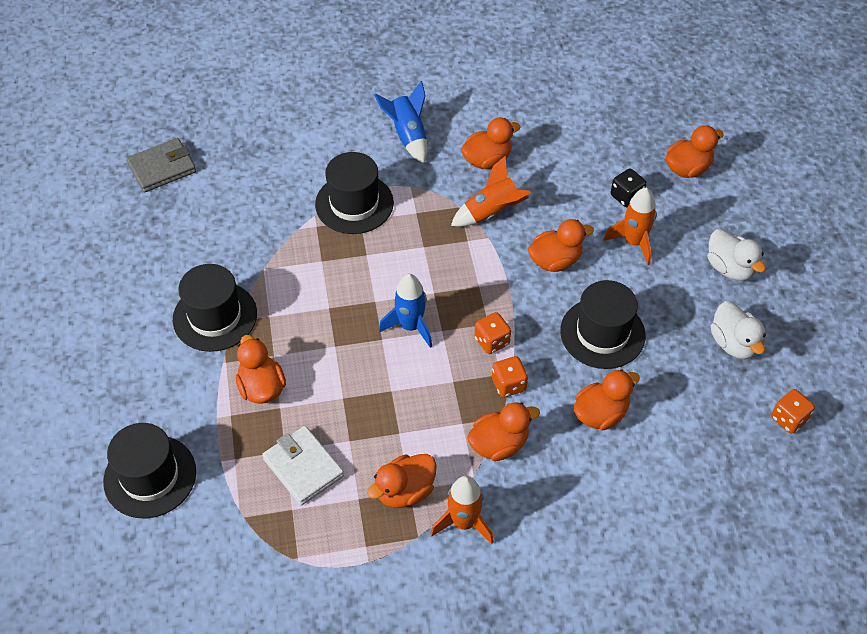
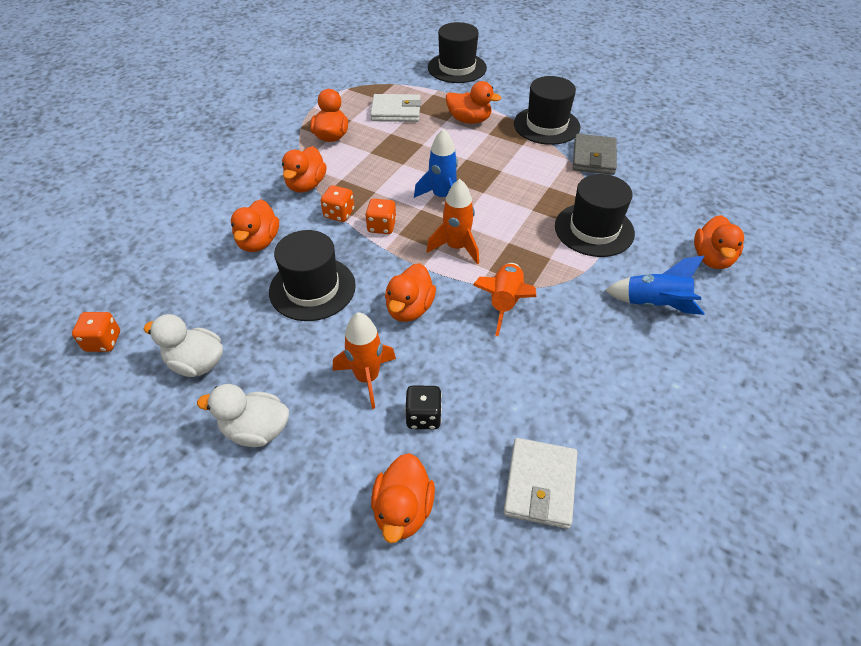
camera: 130 degrees right, 5 degrees down
grey wallet [126,138,196,192] -> grey wallet moved to [573,134,617,175]
orange rocket [430,476,494,544] -> orange rocket moved to [427,179,479,264]
orange duck [461,118,521,169] -> orange duck moved to [694,215,744,269]
none -> white wallet [503,438,577,529]

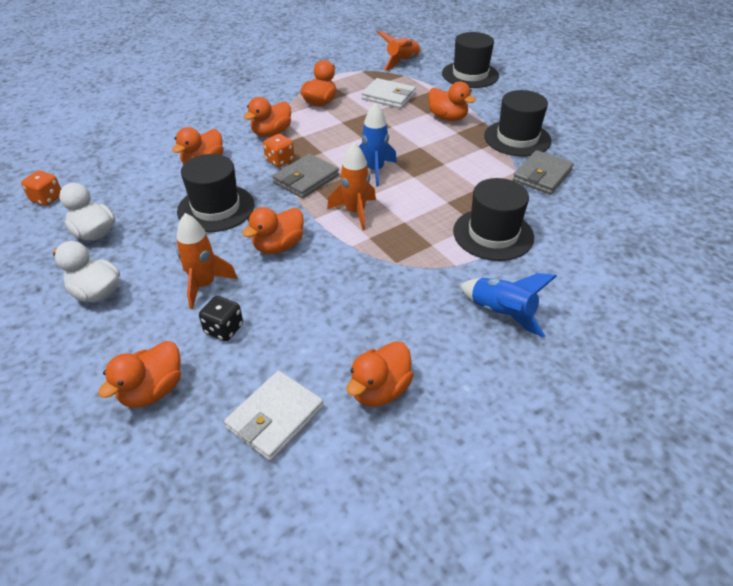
camera: 25 degrees right, 5 degrees down
orange dice [365,199,397,234] -> grey wallet [272,154,339,198]
orange rocket [473,263,537,336] -> orange rocket moved to [377,31,422,71]
orange duck [694,215,744,269] -> orange duck moved to [347,341,414,407]

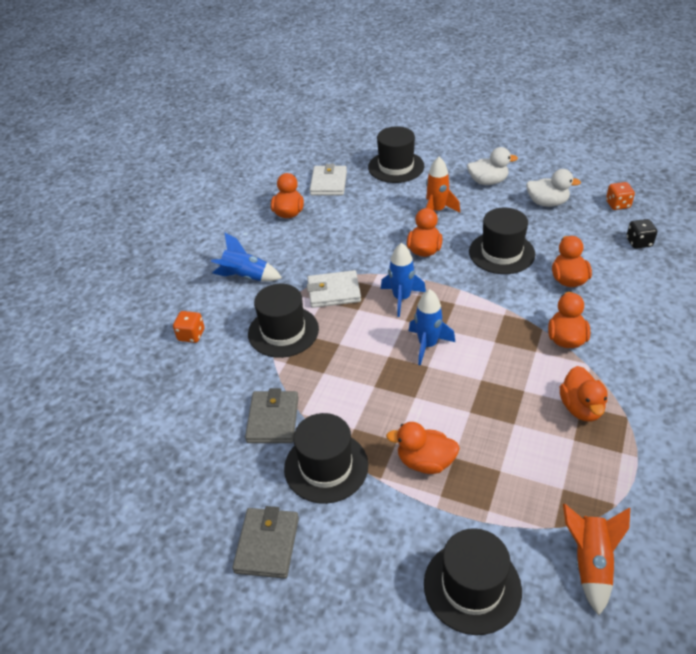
camera: 150 degrees right, 0 degrees up
orange duck [98,341,181,408] -> black hat [368,126,424,183]
black dice [199,296,243,341] -> black dice moved to [626,219,657,249]
orange dice [263,134,294,167] -> orange dice moved to [173,311,205,343]
grey wallet [272,154,339,198] -> grey wallet moved to [232,506,299,579]
orange rocket [327,142,376,230] -> blue rocket [381,243,426,317]
white wallet [362,78,416,109] -> white wallet moved to [307,270,361,308]

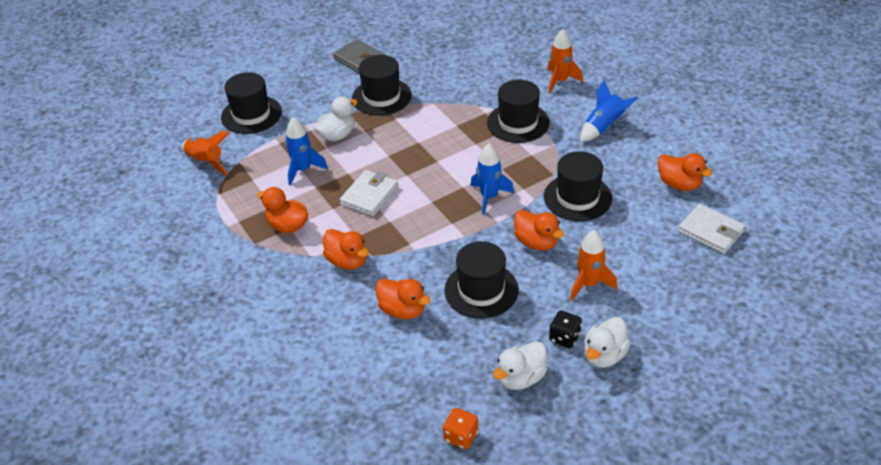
camera: 125 degrees right, 0 degrees up
orange dice [173,311,205,343] -> orange rocket [548,29,583,94]
grey wallet [245,388,299,443] -> none
white wallet [307,270,361,308] -> white wallet moved to [340,170,398,216]
black hat [368,126,424,183] -> black hat moved to [544,151,612,221]
orange duck [386,422,460,474] -> white duck [314,96,357,141]
blue rocket [409,289,455,365] -> blue rocket moved to [285,117,328,186]
black dice [626,219,657,249] -> black dice moved to [549,310,582,348]

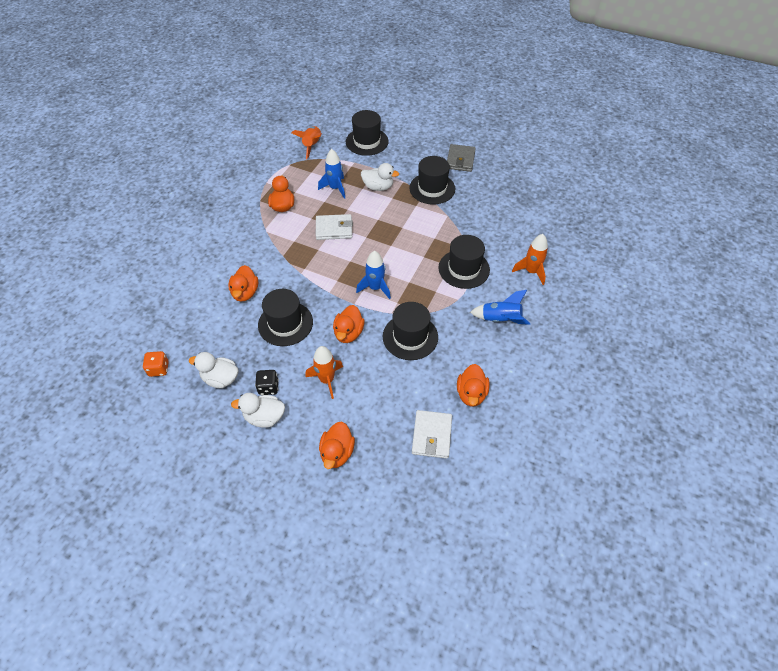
camera: 55 degrees right, 10 degrees up
orange duck [323,229,368,270] -> orange duck moved to [319,422,355,469]

